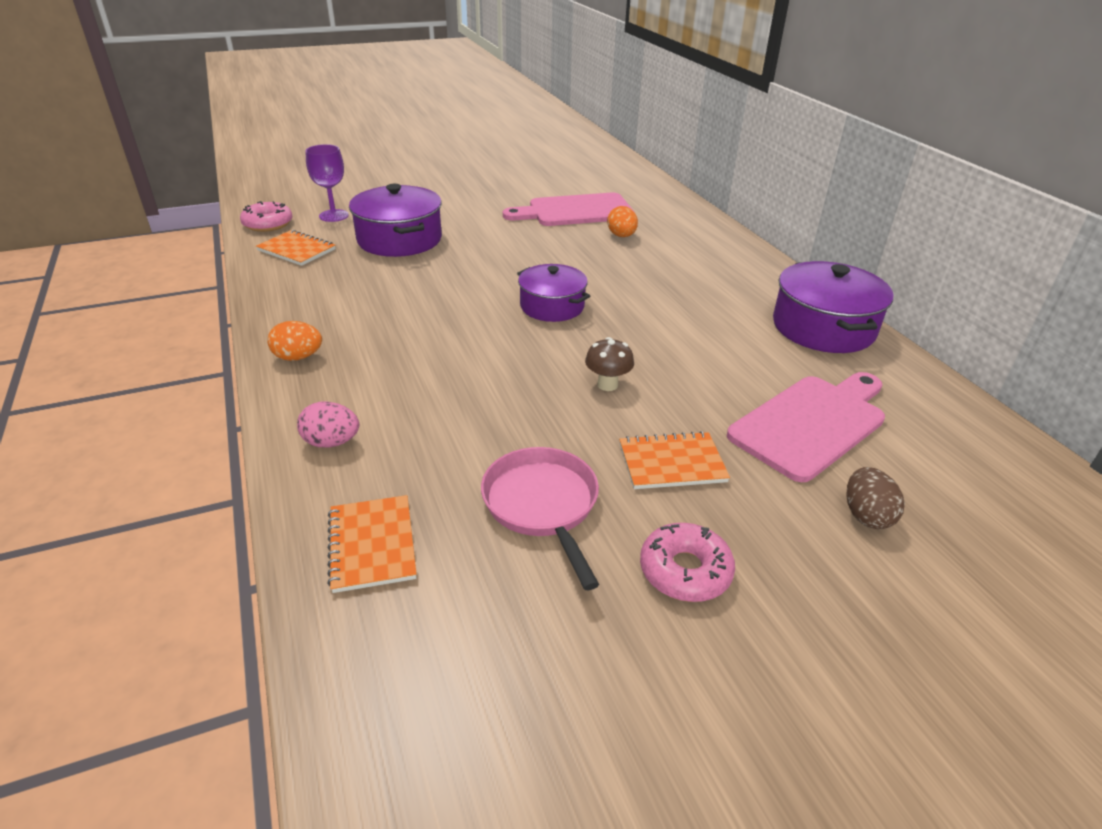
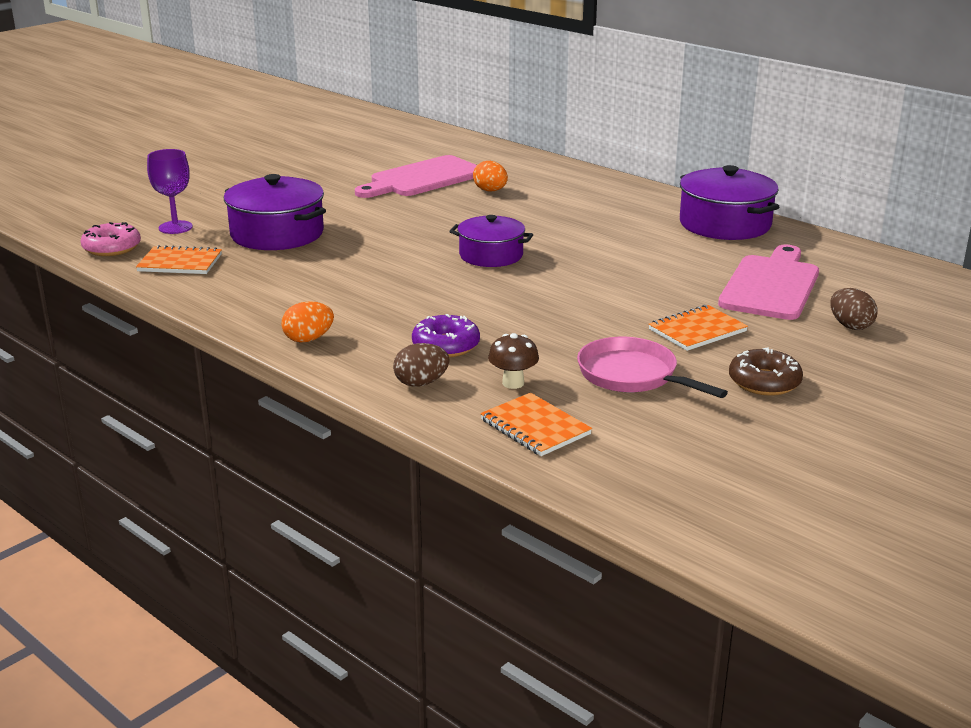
camera: 25 degrees left, 10 degrees down
pink egg [297,402,359,448] -> brown egg [393,343,450,387]
brown mushroom [585,337,634,391] -> brown mushroom moved to [488,333,539,389]
pink donut [640,523,735,602] -> brown donut [729,347,803,396]
none -> purple donut [412,314,480,357]

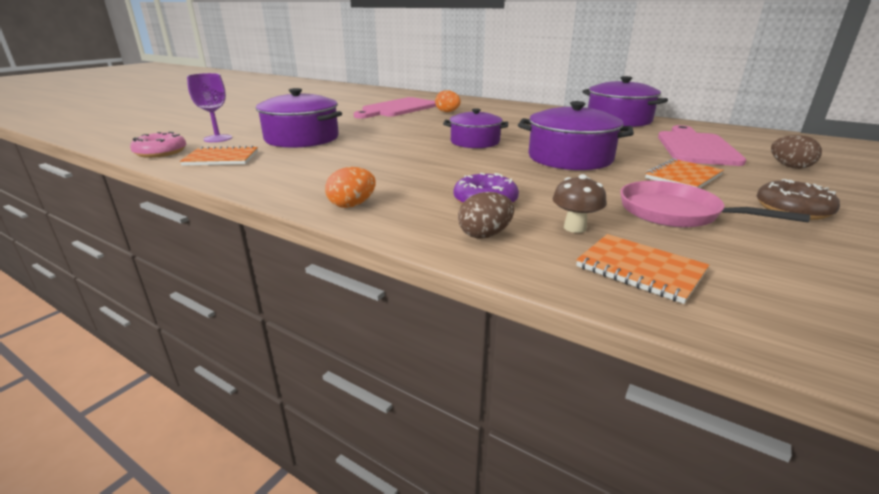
camera: 10 degrees left, 0 degrees up
none -> purple pot [518,101,634,170]

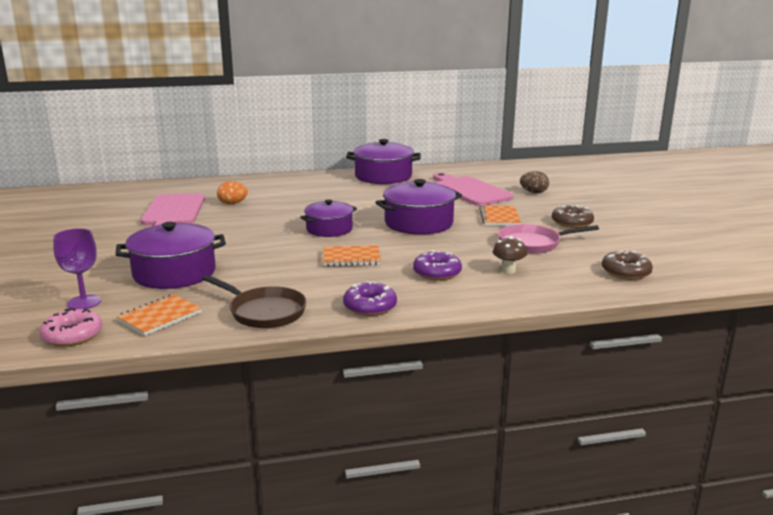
camera: 45 degrees left, 5 degrees down
orange egg [325,167,375,208] -> purple donut [343,281,397,316]
brown egg [458,192,514,238] -> none
orange notebook [576,234,709,304] -> orange notebook moved to [323,245,381,267]
none -> brown pan [203,275,307,328]
none -> brown donut [602,250,653,280]

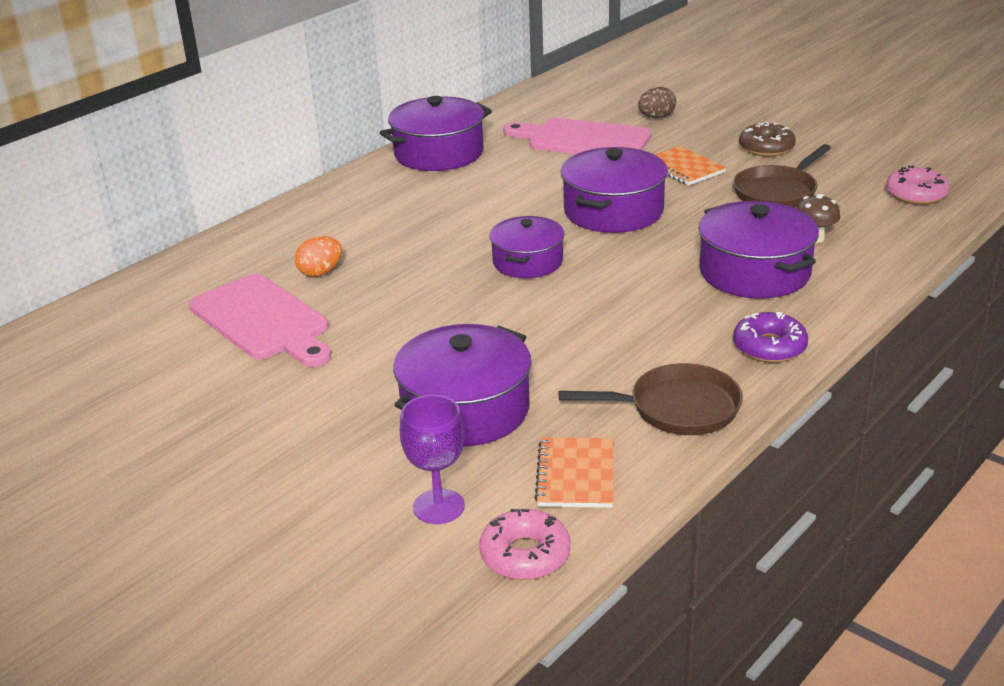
camera: 35 degrees left, 10 degrees up
orange notebook [323,245,381,267] -> none
purple donut [413,250,462,281] -> purple pot [698,201,819,299]
pink pan [498,224,599,254] -> brown pan [733,144,831,208]
brown donut [602,250,653,280] -> pink donut [886,165,950,205]

